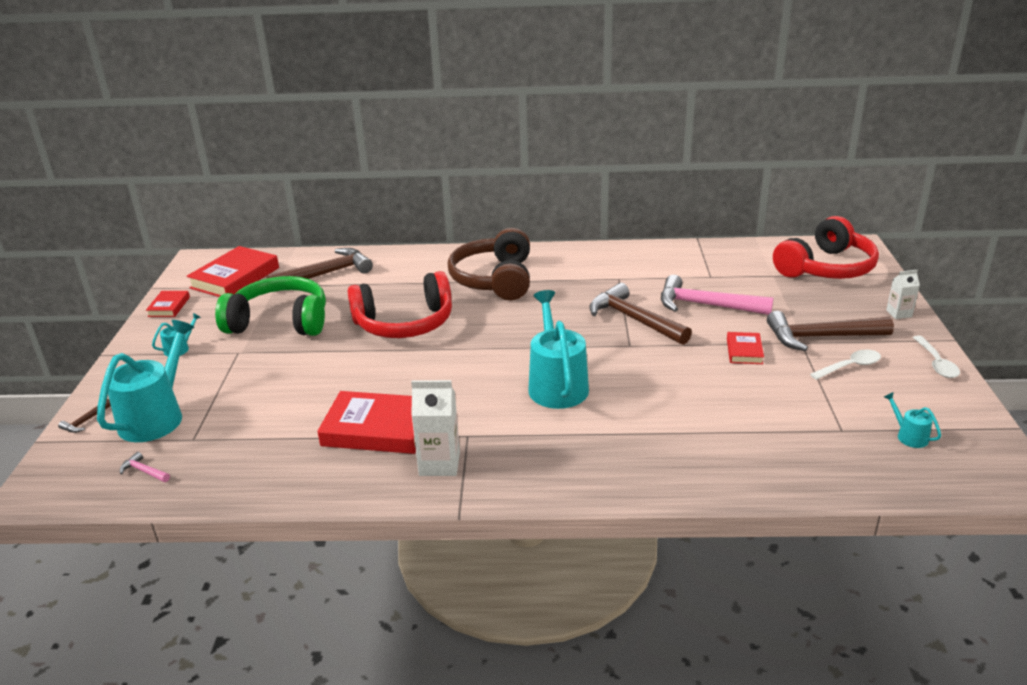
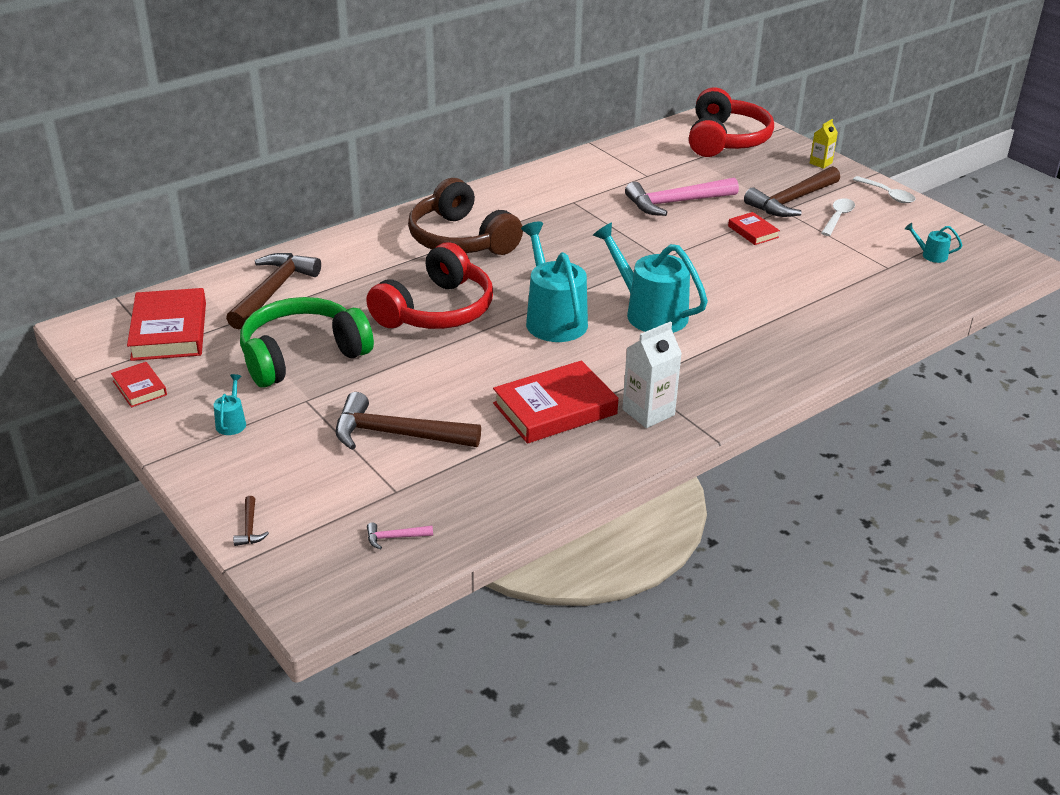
camera: 40 degrees left, 5 degrees up
turquoise watering can [97,320,194,442] -> turquoise watering can moved to [521,222,588,342]
brown hammer [589,283,692,345] -> brown hammer moved to [336,392,481,450]
white carton [886,270,920,319] -> yellow carton [810,119,838,169]

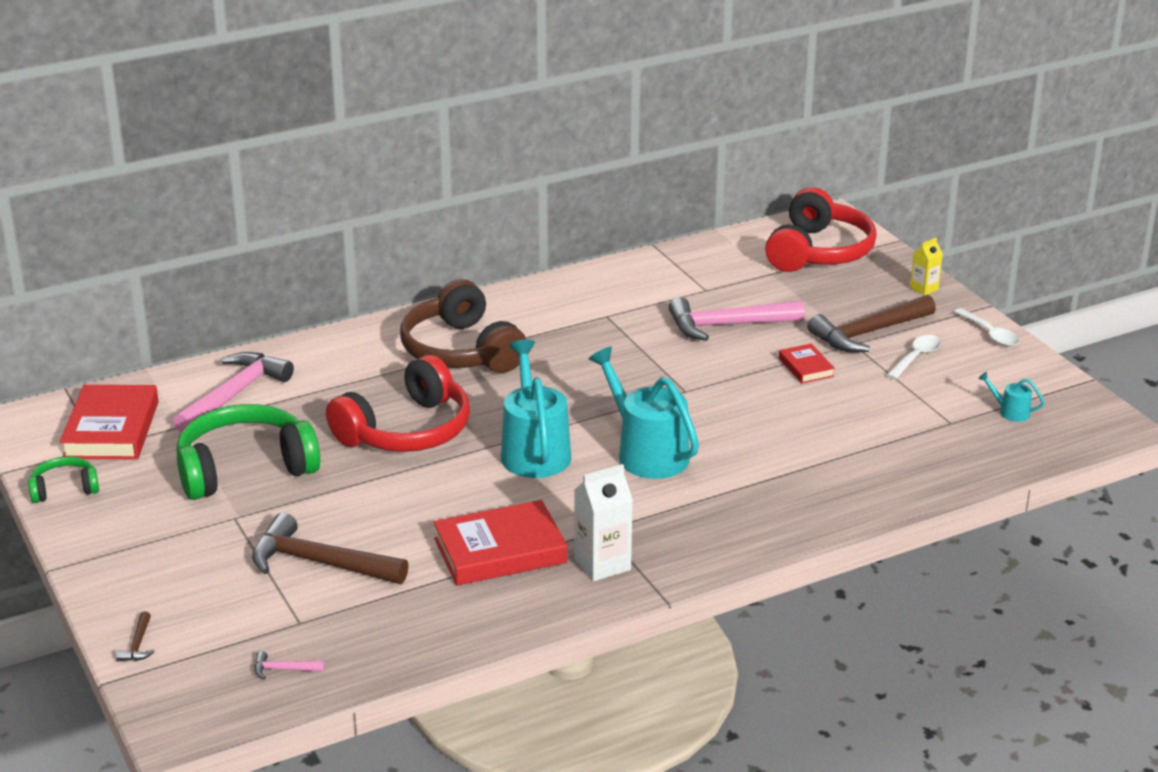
camera: 10 degrees right, 5 degrees down
red book [111,362,167,407] -> green headphones [28,456,99,503]
turquoise watering can [214,374,246,435] -> none
brown hammer [226,253,321,330] -> pink hammer [173,352,294,433]

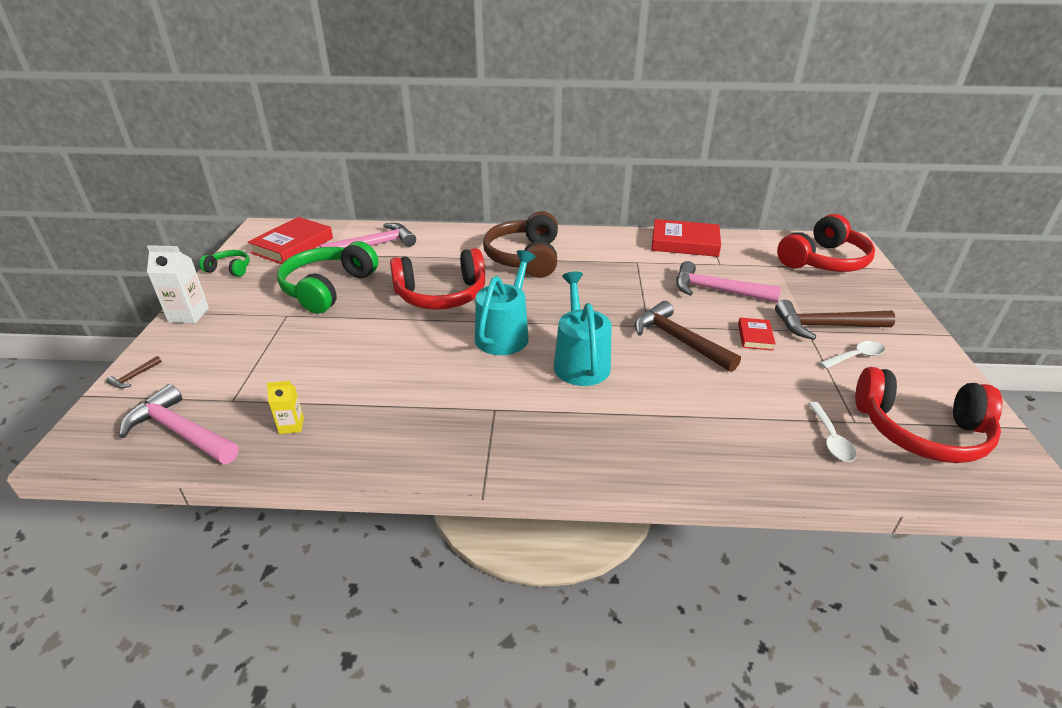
camera: 30 degrees right, 5 degrees up
green headphones [176,404,320,500] -> green headphones turned 75 degrees counterclockwise [277,241,378,314]
brown hammer [252,513,409,584] -> brown hammer moved to [635,301,741,372]
pink hammer [254,651,325,680] -> pink hammer [119,384,239,464], size x2.44
red book [434,500,567,586] -> red book moved to [651,219,721,257]
white carton [574,464,633,581] -> white carton moved to [147,245,209,323]
yellow carton [910,237,943,296] -> yellow carton moved to [266,381,304,434]
white spoon [954,308,1019,346] -> white spoon moved to [808,402,856,462]
turquoise watering can [978,372,1044,422] -> red headphones [855,367,1003,463]

